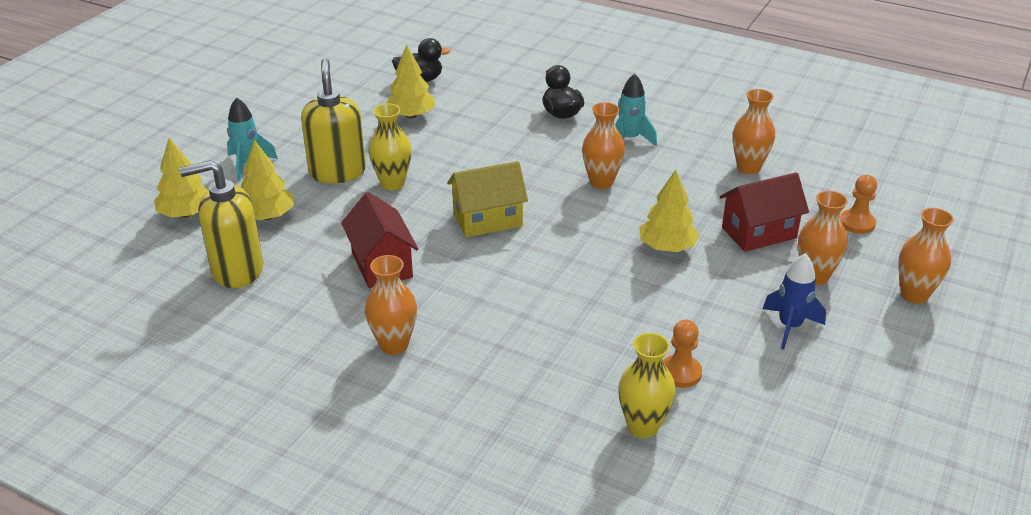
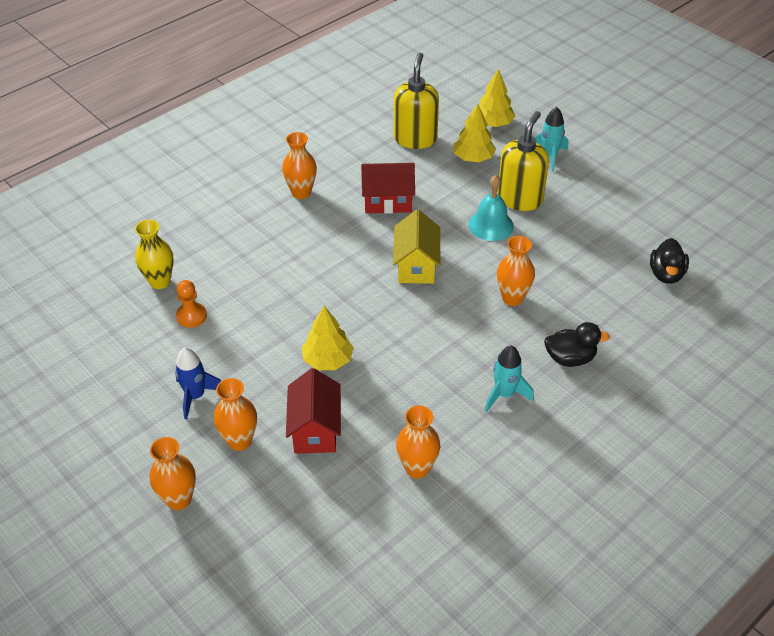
camera: 110 degrees right, 10 degrees up
yellow soap dispenser [301,58,366,183] -> yellow soap dispenser turned 75 degrees counterclockwise [497,111,549,211]
yellow vase [369,103,412,190] -> turquoise bell [468,175,514,241]
yellow tree [386,45,436,119] -> none
orange vase [582,102,625,189] -> orange vase moved to [497,236,535,306]
orange pawn [840,175,877,234] -> none

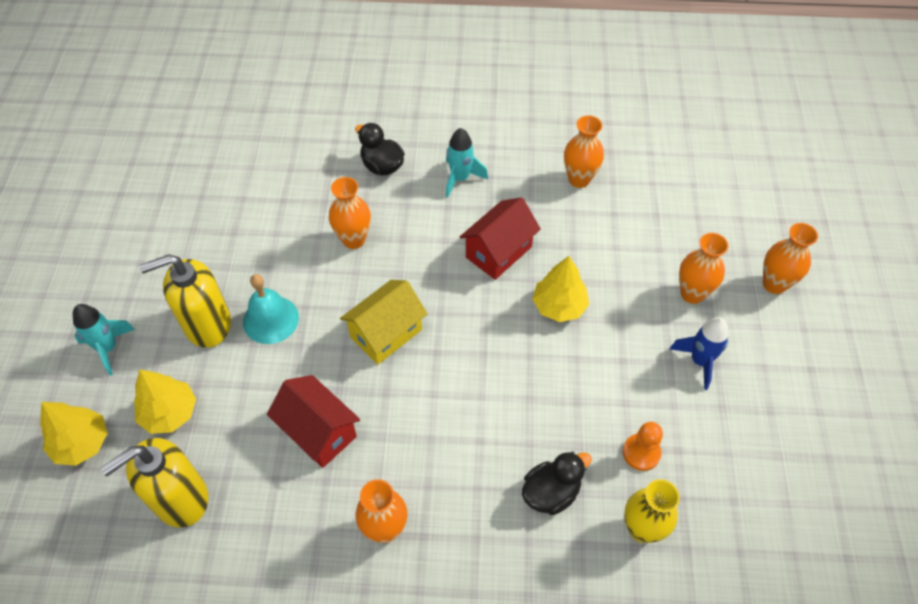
camera: 135 degrees left, 10 degrees up
red house [286,368,341,454] -> red house moved to [460,197,541,280]
black duck [650,238,689,284] -> black duck moved to [522,451,592,515]

